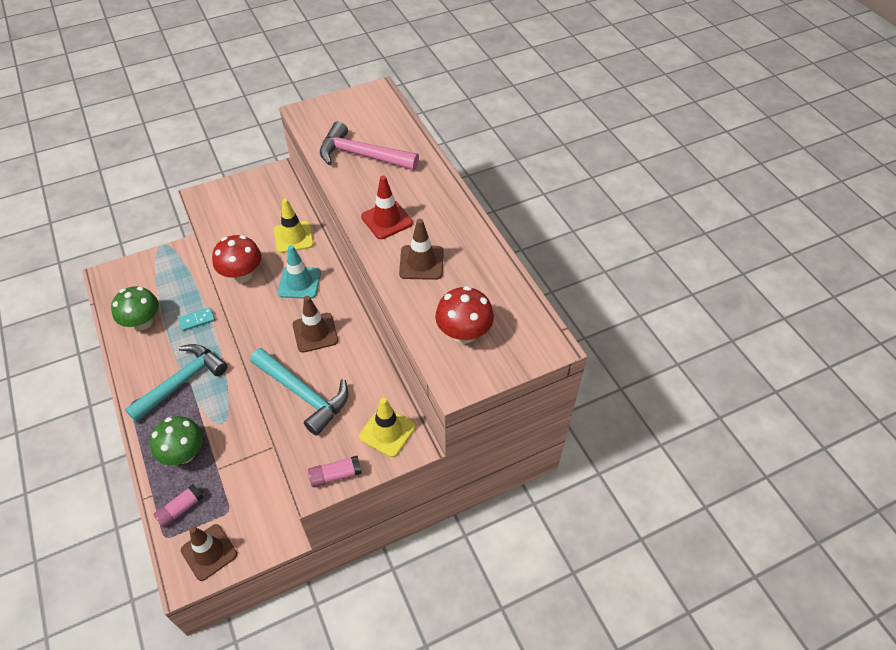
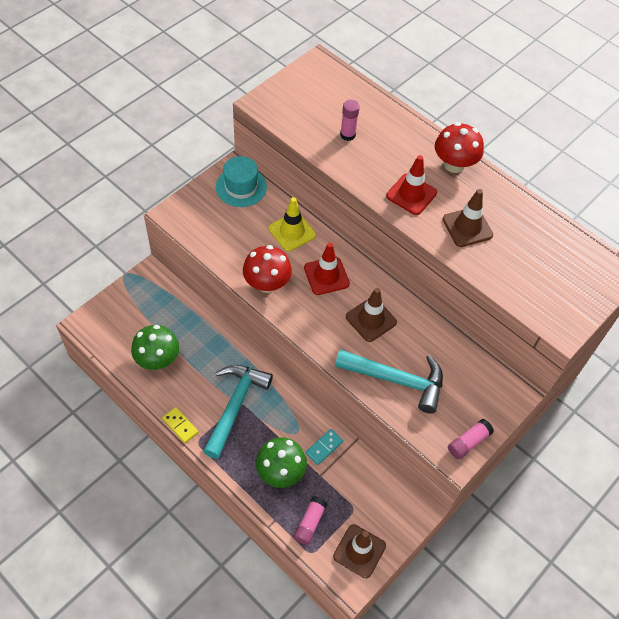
camera: 25 degrees left, 5 degrees up
turquoise domino [178,307,215,331] -> turquoise domino moved to [306,429,343,465]
turquoise traffic cone [278,245,321,299] -> red traffic cone [304,243,350,295]
pink hammer [320,121,419,170] -> pink glue stick [340,100,360,141]
yellow traffic cone [359,397,416,457] -> none
red mushroom [435,286,494,344] -> red mushroom moved to [435,122,484,173]
none -> yellow domino [162,407,198,443]
none -> turquoise hat [216,156,267,207]

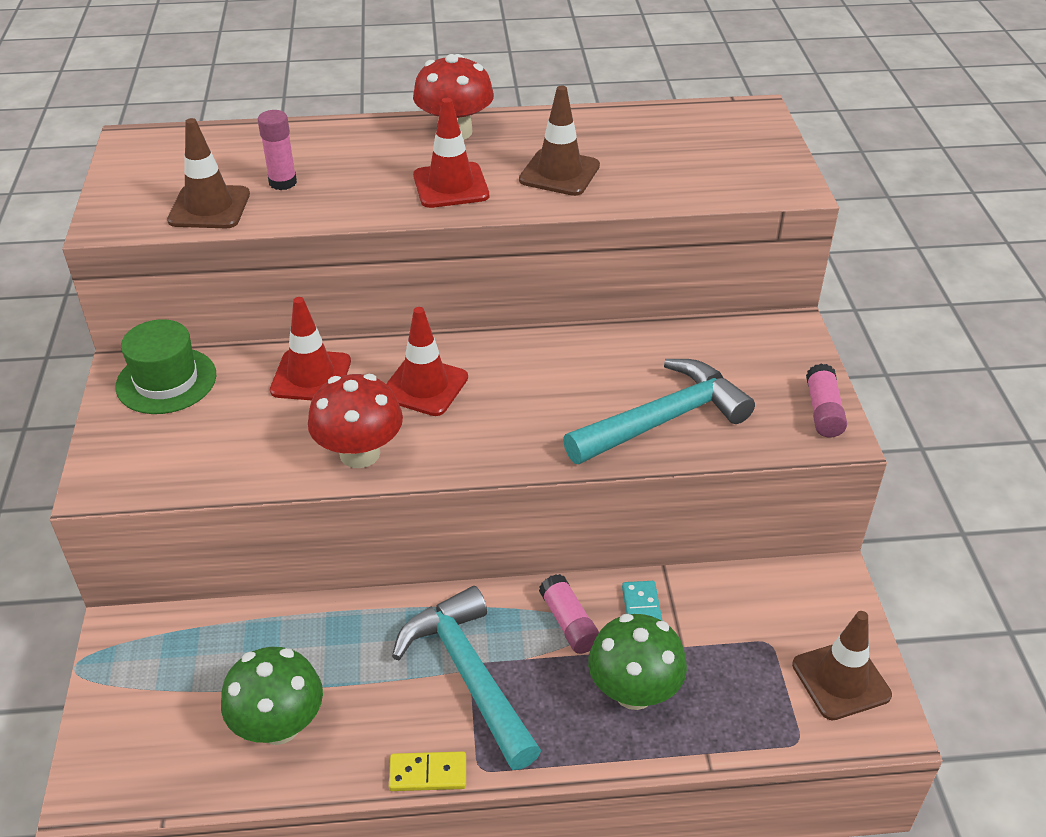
camera: 45 degrees left, 15 degrees down
turquoise hat [216,156,267,207] -> green hat [115,319,216,414]
yellow traffic cone [268,197,316,252] -> red traffic cone [270,297,351,400]
pink glue stick [294,496,327,545] -> pink glue stick moved to [539,574,599,654]
brown traffic cone [346,288,397,342] -> brown traffic cone moved to [167,118,250,228]

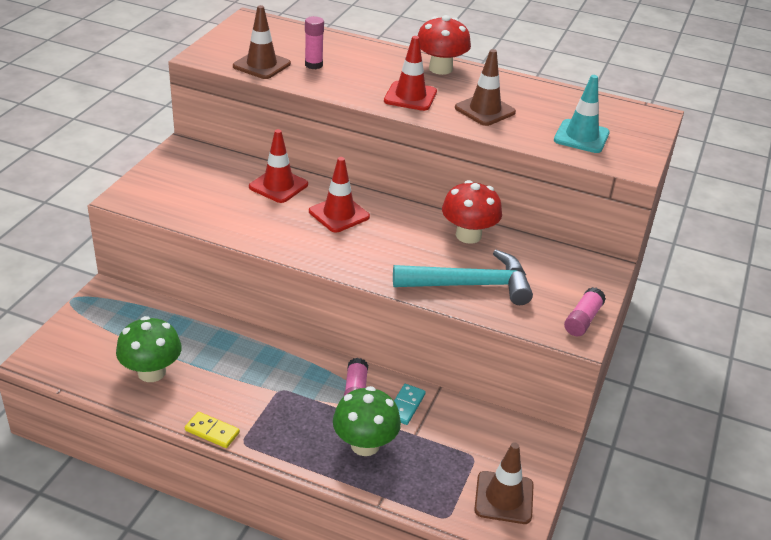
camera: 25 degrees right, 5 degrees down
green hat [115,319,216,414] -> none
red mushroom [308,374,403,468] -> red mushroom moved to [442,180,502,244]
turquoise hammer [392,586,541,770] -> none
none -> turquoise traffic cone [554,75,610,153]

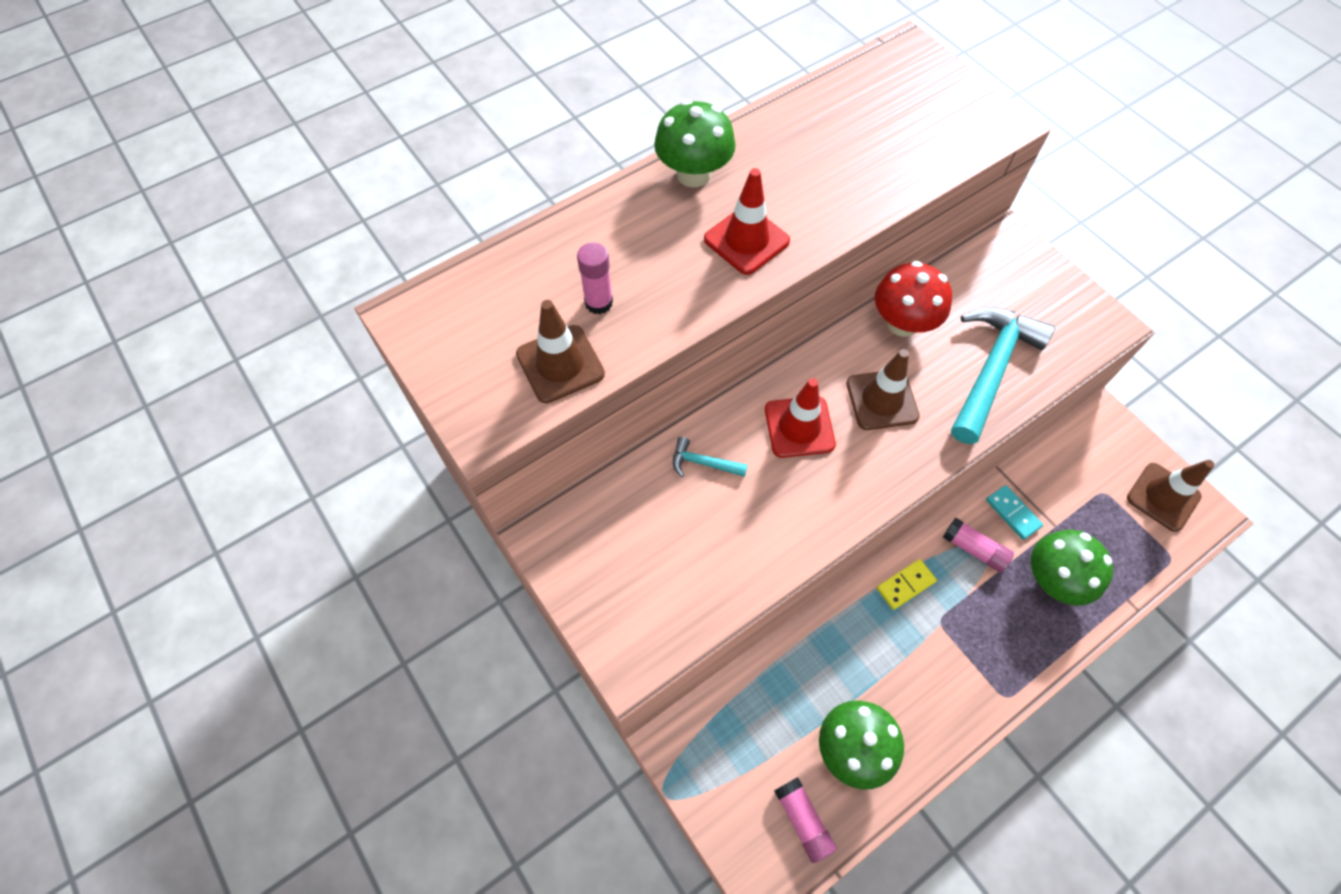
camera: 55 degrees left, 25 degrees up
yellow domino [185,412,240,448] -> yellow domino moved to [877,559,937,610]
red traffic cone [249,129,308,203] -> turquoise hammer [673,437,748,477]
red mushroom [418,15,471,75] -> green mushroom [654,99,736,187]
brown traffic cone [455,49,516,126] -> brown traffic cone moved to [846,349,920,430]
turquoise traffic cone [554,75,610,153] -> none
pink glue stick [564,287,606,336] -> pink glue stick moved to [774,777,837,863]

